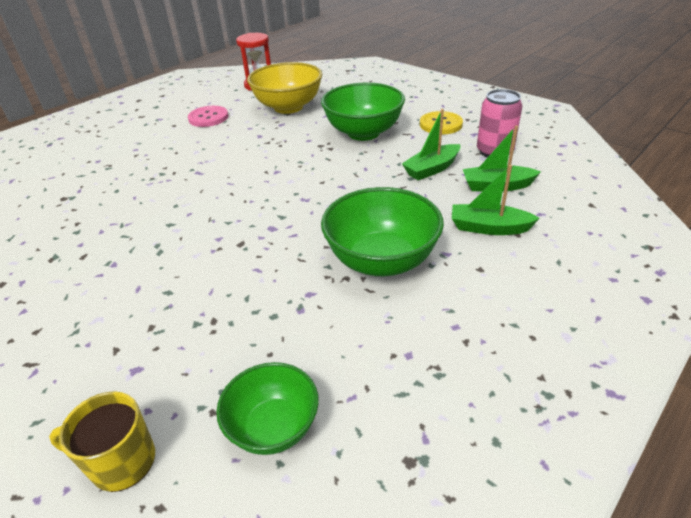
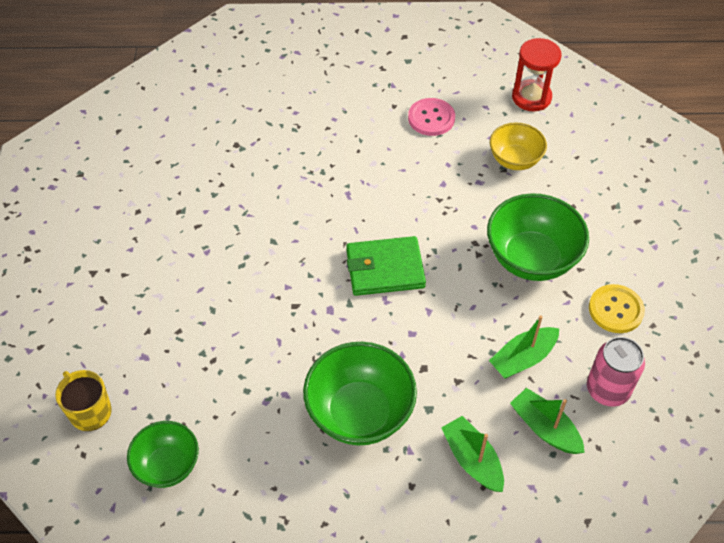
camera: 45 degrees right, 15 degrees up
yellow bowl [247,62,322,114] -> yellow bowl [490,122,547,170], size x0.62
green boat [402,109,460,180] -> green boat turned 45 degrees counterclockwise [489,315,559,379]
none -> green wallet [346,236,426,296]

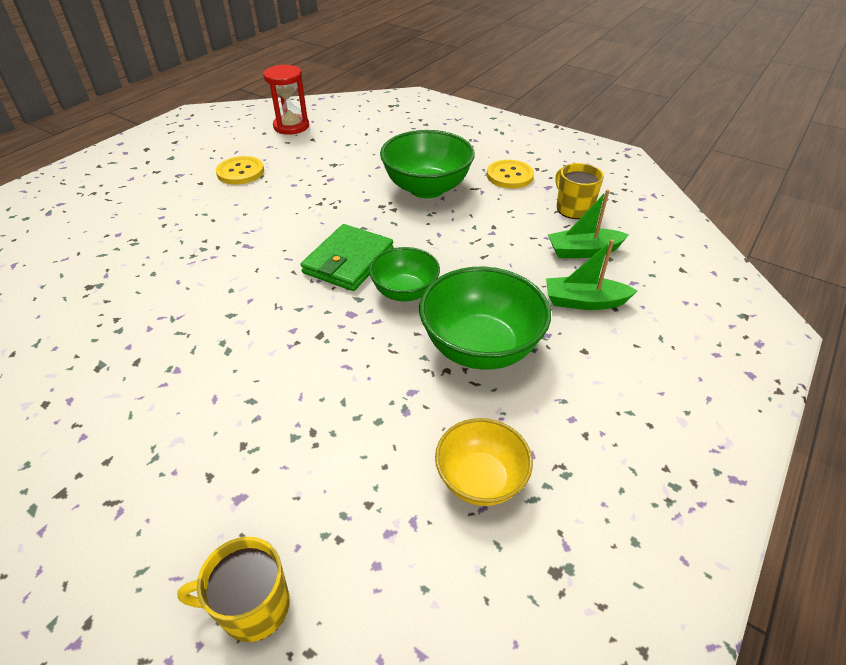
camera: 55 degrees left, 10 degrees down
green bowl [127,421,199,488] -> green bowl moved to [369,247,440,302]
pink button [408,98,455,136] -> yellow button [216,156,264,185]
green boat [489,315,559,379] -> none
yellow bowl [490,122,547,170] -> yellow bowl moved to [435,418,533,506]
pink can [587,337,645,407] -> yellow mug [555,163,604,219]

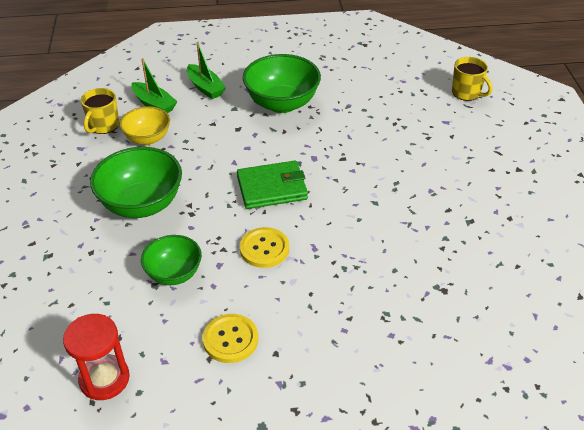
camera: 130 degrees left, 0 degrees up
green bowl [369,247,440,302] -> green bowl moved to [141,235,202,285]
yellow bowl [435,418,533,506] -> yellow bowl moved to [120,106,170,145]
yellow button [487,160,534,188] -> yellow button moved to [240,227,289,268]

